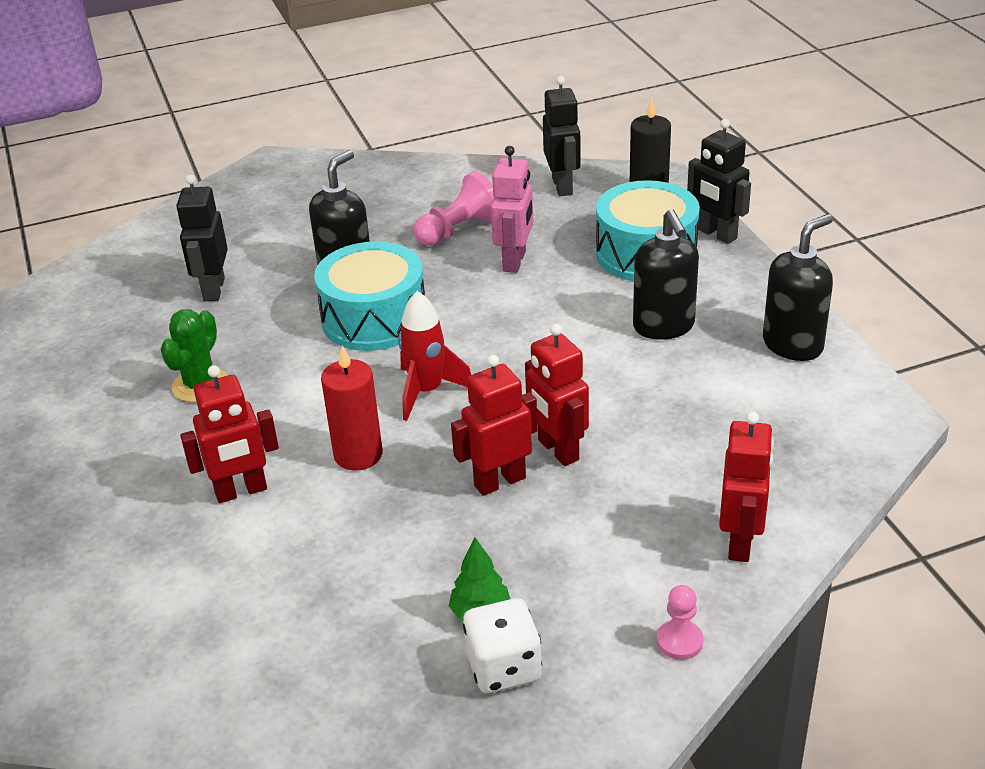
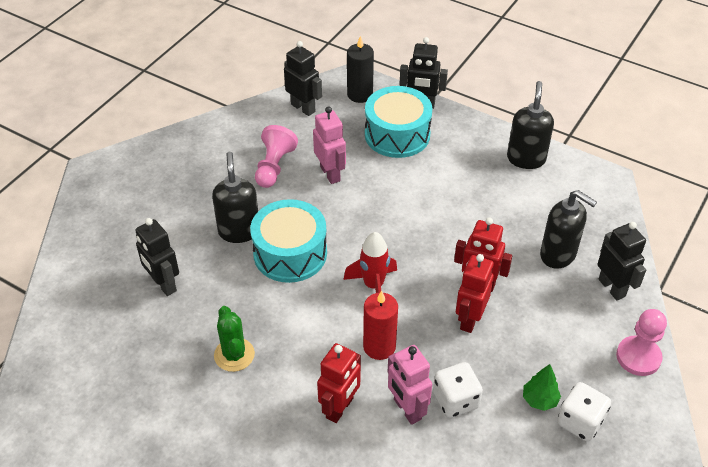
camera: 40 degrees left, 10 degrees up
black soap dispenser [633,209,699,340] -> black soap dispenser moved to [540,190,597,268]
pink pawn [657,585,703,660] -> pink pawn [616,309,667,376], size x1.67
red robot [719,411,774,562] -> black robot [597,222,646,300]
none -> pink robot [388,345,432,425]
none -> white dice [433,362,483,418]

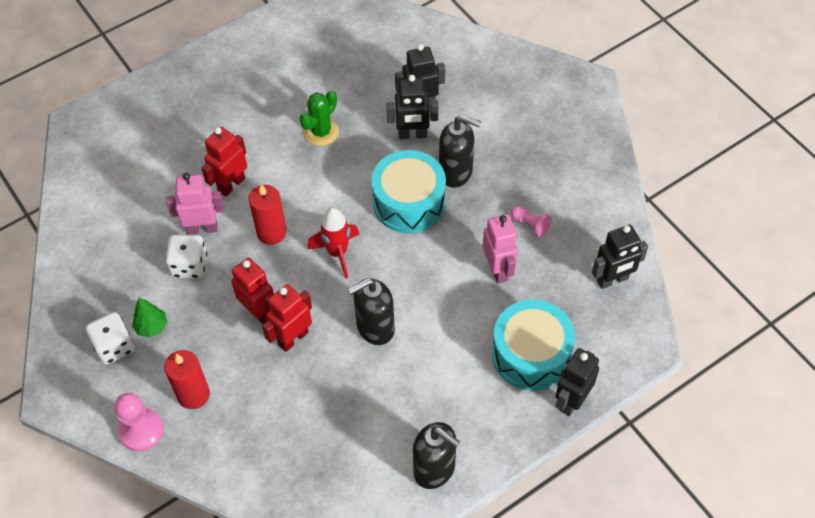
camera: 115 degrees right, 10 degrees up
green cactus [214,306,255,372] -> green cactus turned 60 degrees counterclockwise [300,91,339,146]
pink pawn [255,125,298,188] -> pink pawn [511,206,552,238], size x0.60
pink robot [313,107,346,184] -> pink robot turned 105 degrees counterclockwise [483,214,518,284]
red robot [317,343,361,423] -> red robot turned 75 degrees clockwise [201,127,247,197]
black candle [347,36,374,103] -> none
black soap dispenser [540,190,597,268] -> black soap dispenser moved to [348,278,395,345]
black robot [597,222,646,300] -> black robot moved to [386,75,438,139]
none -> red candle [164,350,210,409]

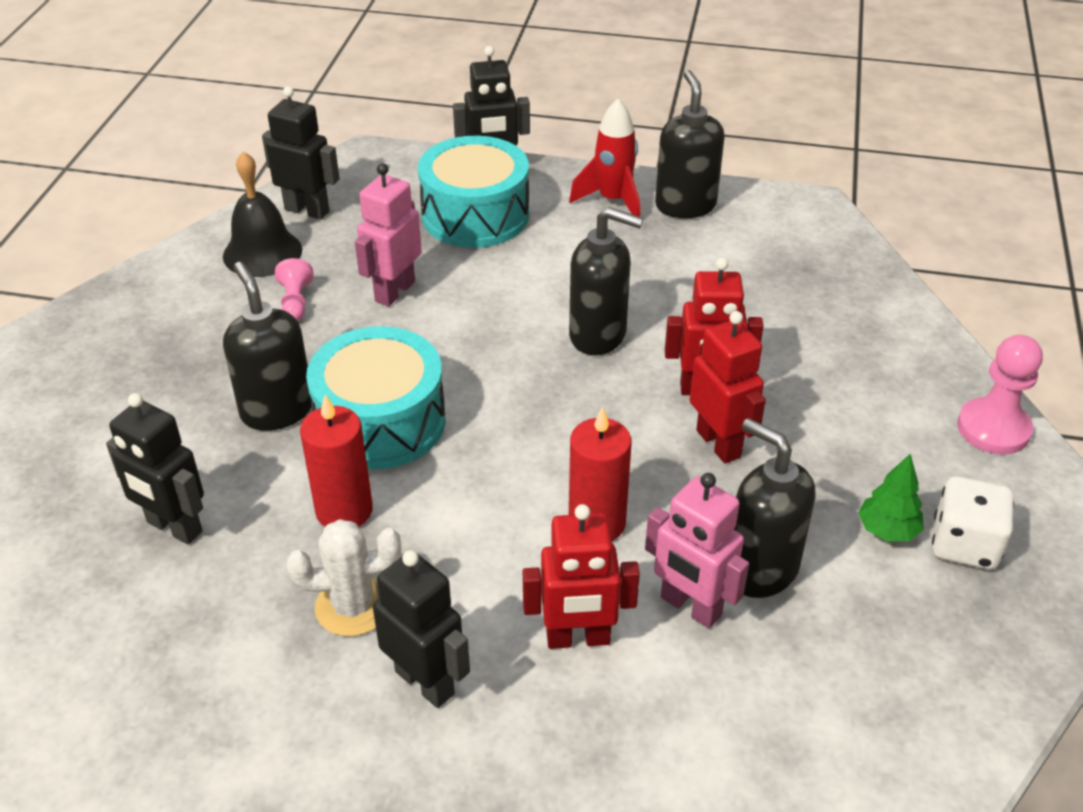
camera: 135 degrees left, 15 degrees down
red candle [164,350,210,409] -> red candle moved to [300,394,373,527]
white dice [165,235,207,278] -> black soap dispenser [734,418,816,598]
red robot [231,257,274,324] -> red robot turned 150 degrees clockwise [690,311,766,464]
green cactus [300,91,339,146] -> white cactus [286,519,401,636]
red rocket [307,207,359,279] -> red rocket moved to [569,99,640,217]
black robot [386,75,438,139] -> black robot moved to [373,550,470,708]
none -> black bell [223,152,302,277]

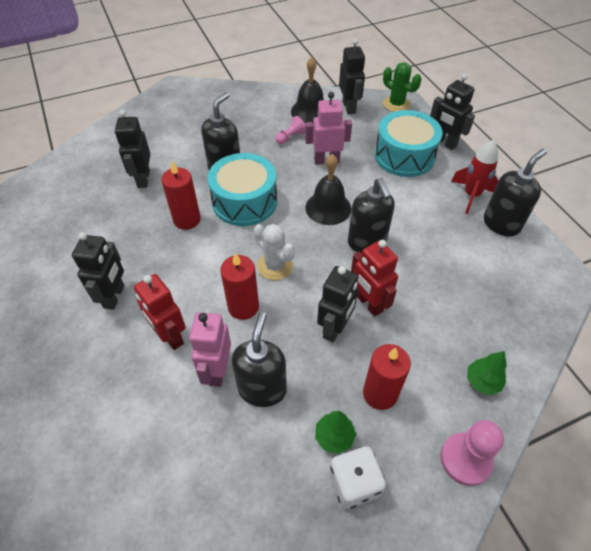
camera: 55 degrees right, 10 degrees up
white cactus [286,519,401,636] -> white cactus moved to [253,224,295,280]
red robot [690,311,766,464] -> black robot [317,266,358,342]
none -> black bell [305,154,351,225]
none -> red candle [363,344,411,410]
none -> green cactus [383,62,421,112]
none -> green tree [467,351,507,395]

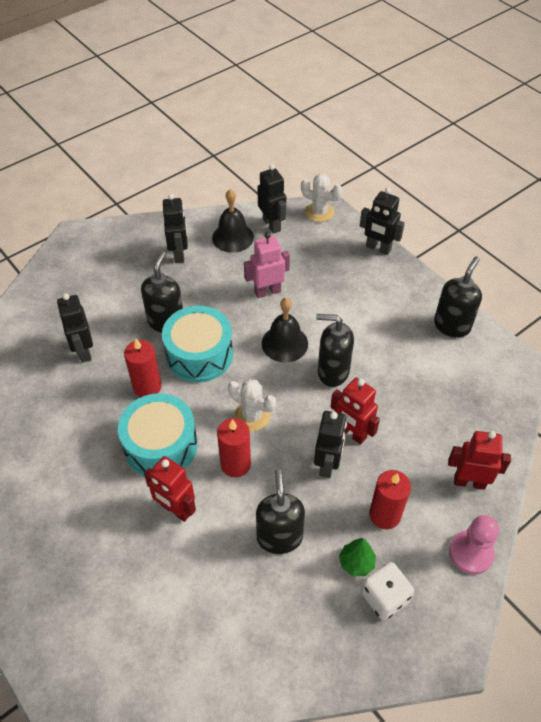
camera: 15 degrees left, 0 degrees up
black robot [72,232,124,310] -> black robot moved to [163,194,188,263]
pink robot [189,312,231,387] -> none
pink pawn [275,116,306,144] -> none
black soap dispenser [348,178,395,253] -> black soap dispenser turned 135 degrees clockwise [316,314,354,387]
turquoise drum [375,110,443,177] -> turquoise drum moved to [118,393,198,476]
green cactus [383,62,421,112] -> white cactus [301,174,342,222]
red rocket [451,140,499,214] -> none
green tree [467,351,507,395] -> red robot [448,431,511,490]

